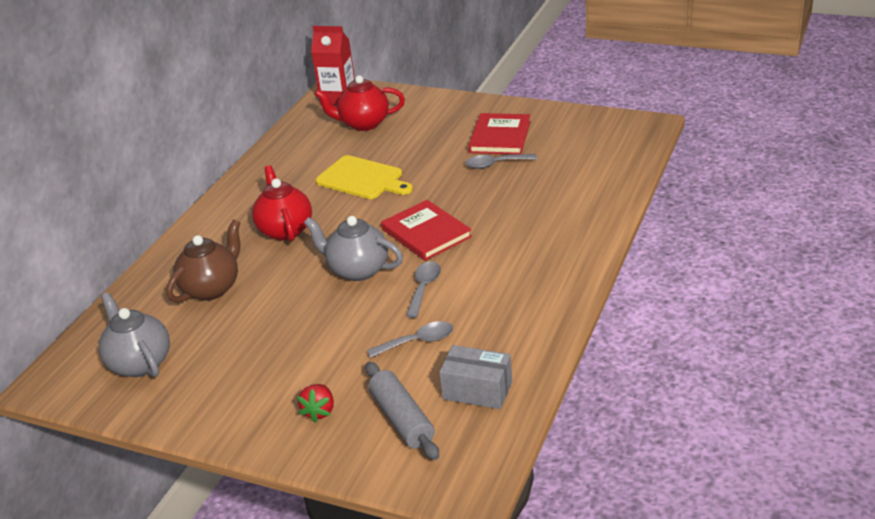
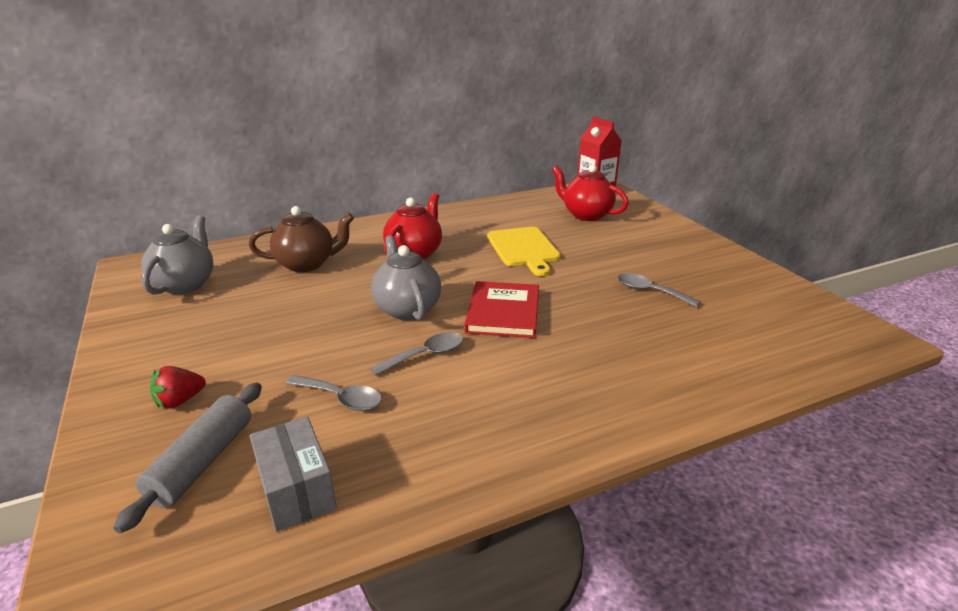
camera: 40 degrees right, 5 degrees down
red book [468,113,531,154] -> none

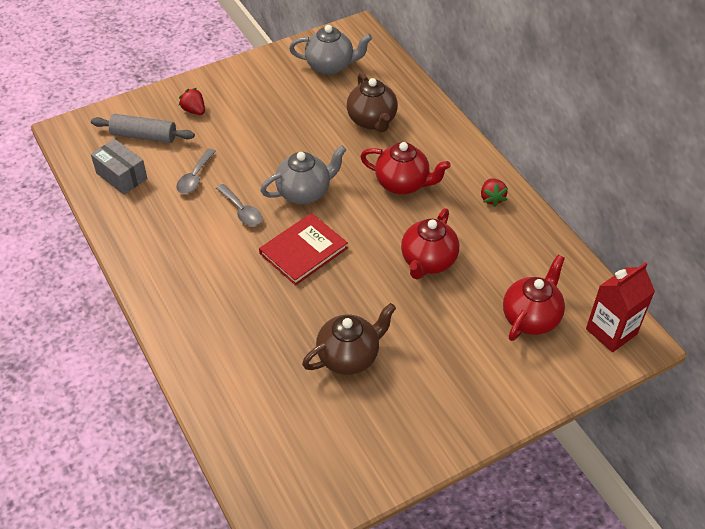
camera: 85 degrees right, 20 degrees up
grey box [250,417,337,532] -> grey box turned 75 degrees clockwise [91,139,148,195]
red book [464,281,539,338] -> red book turned 45 degrees counterclockwise [259,213,348,285]
yellow cutting board [487,227,561,276] -> red teapot [401,208,459,279]
grey spoon [618,273,701,307] -> brown teapot [302,303,396,375]
none -> red strawberry [481,178,508,207]

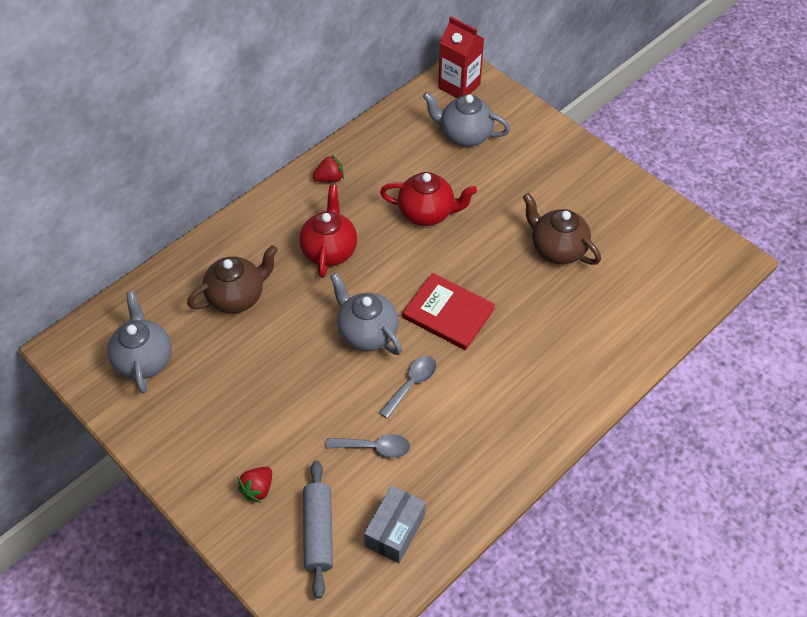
camera: 105 degrees left, 5 degrees up
red teapot [503,255,565,341] -> grey teapot [423,92,510,146]

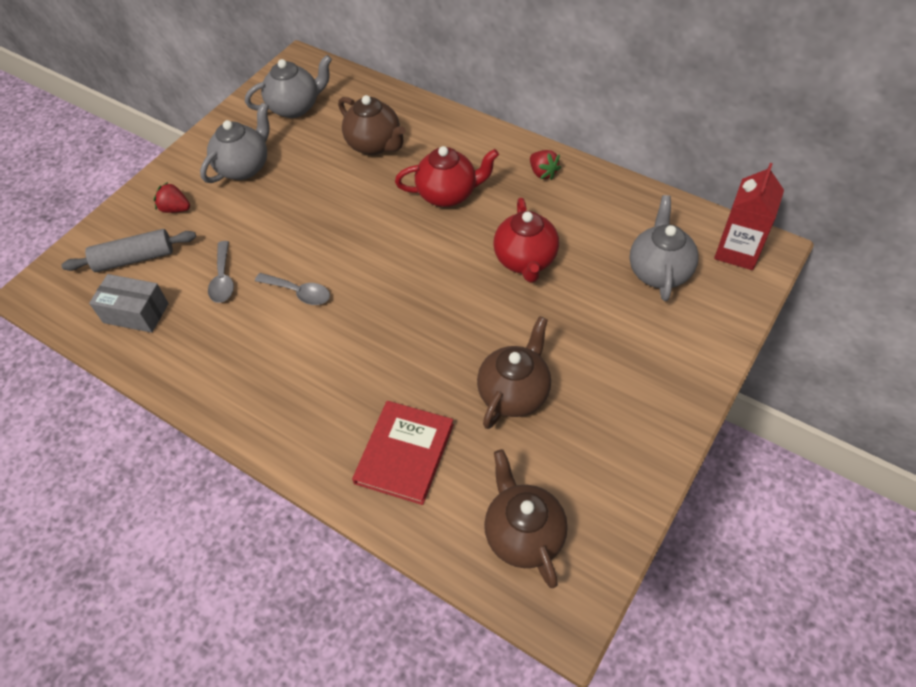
camera: 80 degrees right, 0 degrees up
grey teapot [330,273,402,355] -> grey teapot moved to [200,103,270,183]
red book [403,273,495,350] -> red book moved to [352,401,454,505]
none -> brown teapot [484,449,568,588]

